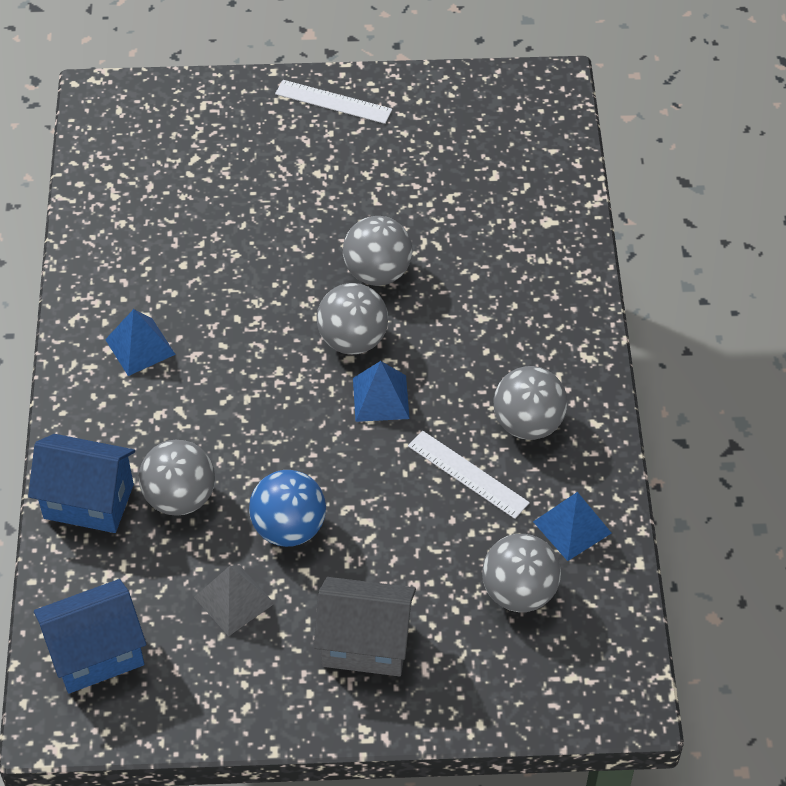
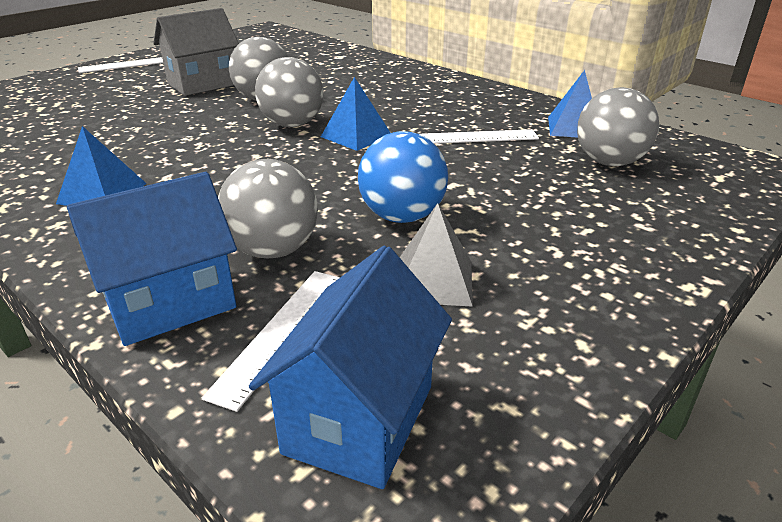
camera: 45 degrees left, 20 degrees down
grey house [314,577,416,676] -> grey house moved to [154,8,239,96]
grey ball [493,366,567,440] -> none
none -> white ruler [202,271,340,412]

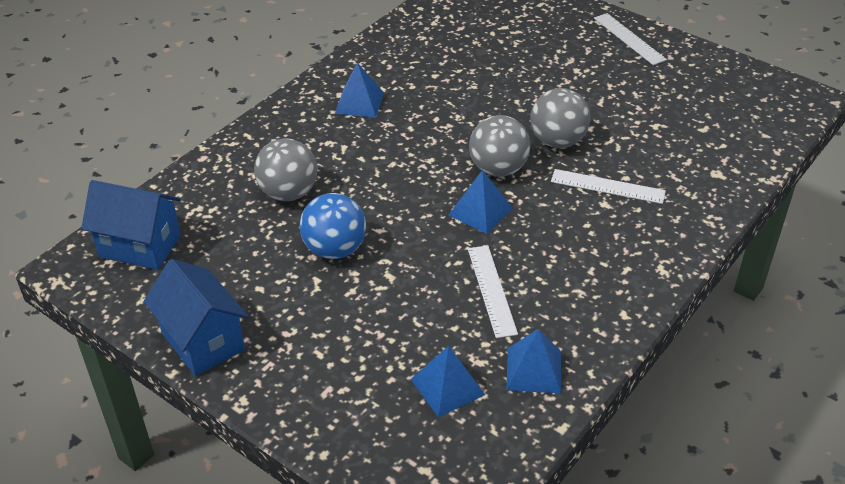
camera: 85 degrees right, 10 degrees up
blue house [67,172,237,346] -> blue house moved to [144,259,249,376]
grey house [154,8,239,96] -> none
white ruler [202,271,340,412] -> white ruler moved to [551,169,666,204]
grey pyramid [399,203,473,307] -> none
grey ball [577,87,659,166] -> blue pyramid [411,346,485,417]

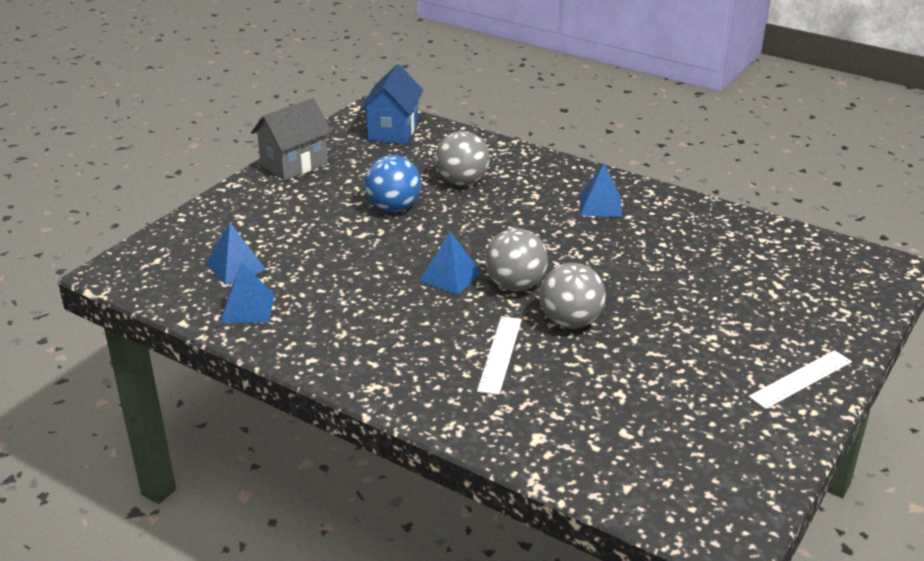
camera: 85 degrees right, 10 degrees down
blue house [144,259,249,376] -> grey house [251,98,332,181]
white ruler [468,245,518,338] -> none

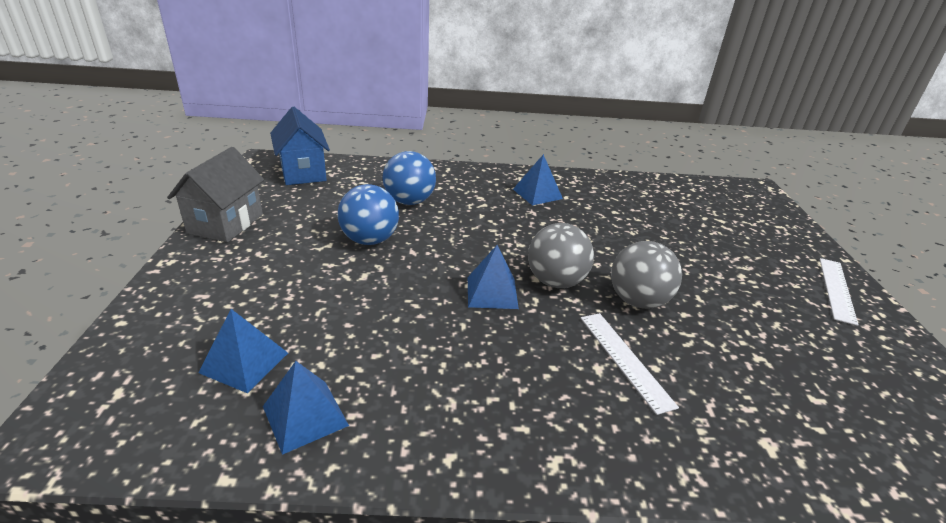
camera: 35 degrees left, 0 degrees up
grey ball [435,131,490,186] -> blue ball [382,151,436,205]

